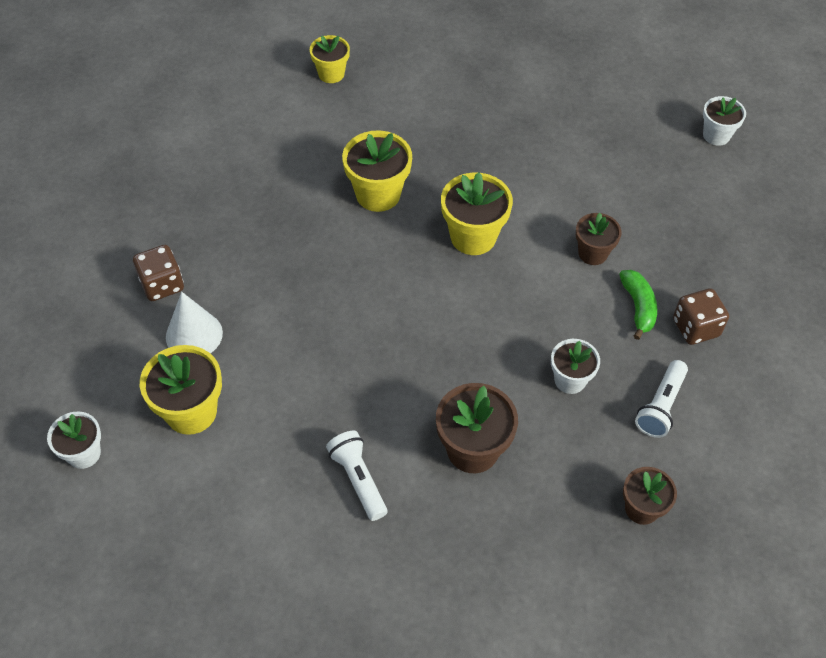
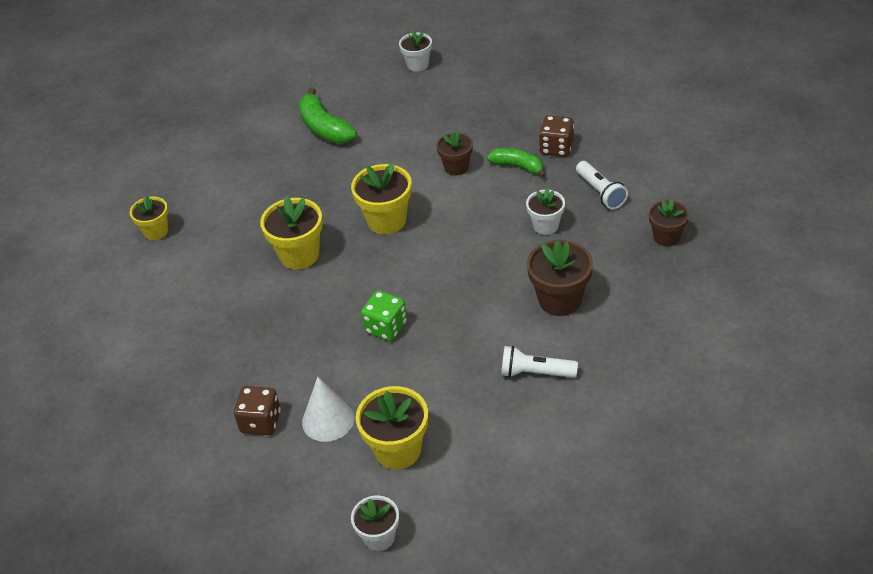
camera: 50 degrees left, 10 degrees down
none -> green banana [299,88,357,144]
none -> green dice [361,290,407,341]

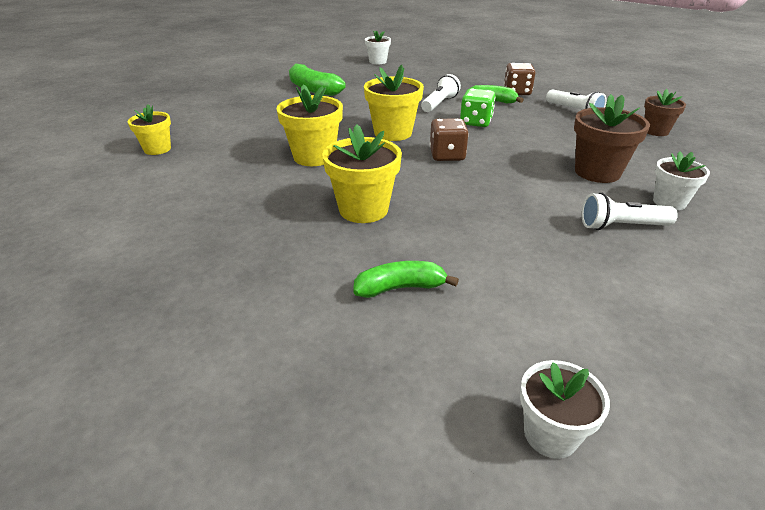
camera: 15 degrees left, 10 degrees down
brown dice [234,386,281,435] -> brown dice moved to [430,118,469,161]
white cone [302,377,354,442] -> green banana [353,261,459,298]
yellow flower pot [356,386,428,470] -> yellow flower pot moved to [322,124,402,223]
green dice [361,290,407,341] -> green dice moved to [460,89,496,127]
brown flower pot [436,132,473,176] -> white flashlight [421,74,461,112]
white flower pot [526,188,565,235] -> white flower pot moved to [653,152,710,210]

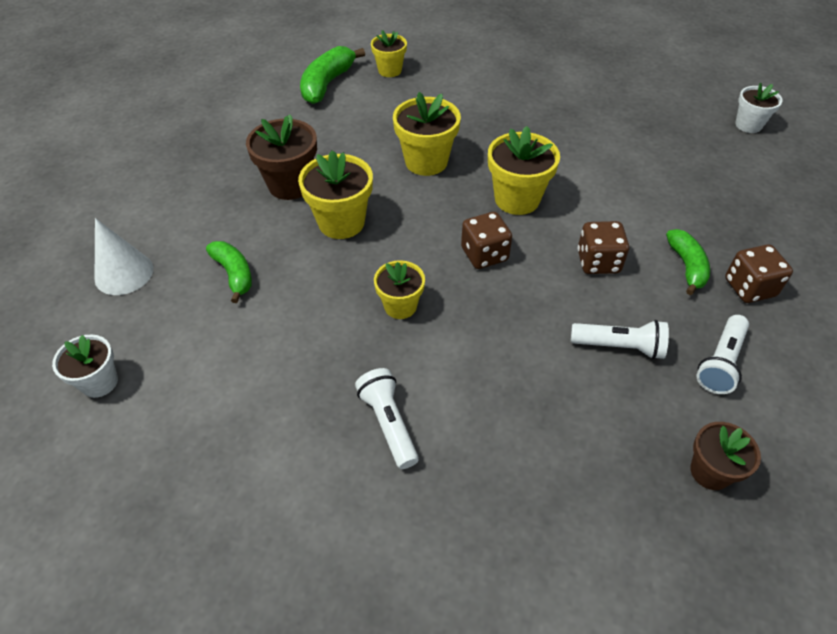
camera: 70 degrees right, 15 degrees up
green banana [289,63,346,96] -> green banana moved to [300,46,365,104]
white flashlight [421,74,461,112] -> white flashlight moved to [571,320,669,359]
green dice [460,89,496,127] -> brown dice [578,221,629,274]
brown flower pot [574,94,650,183] -> brown flower pot moved to [246,115,317,200]
white flower pot [653,152,710,210] -> none
none -> white cone [95,218,153,295]
none -> yellow flower pot [374,260,425,319]

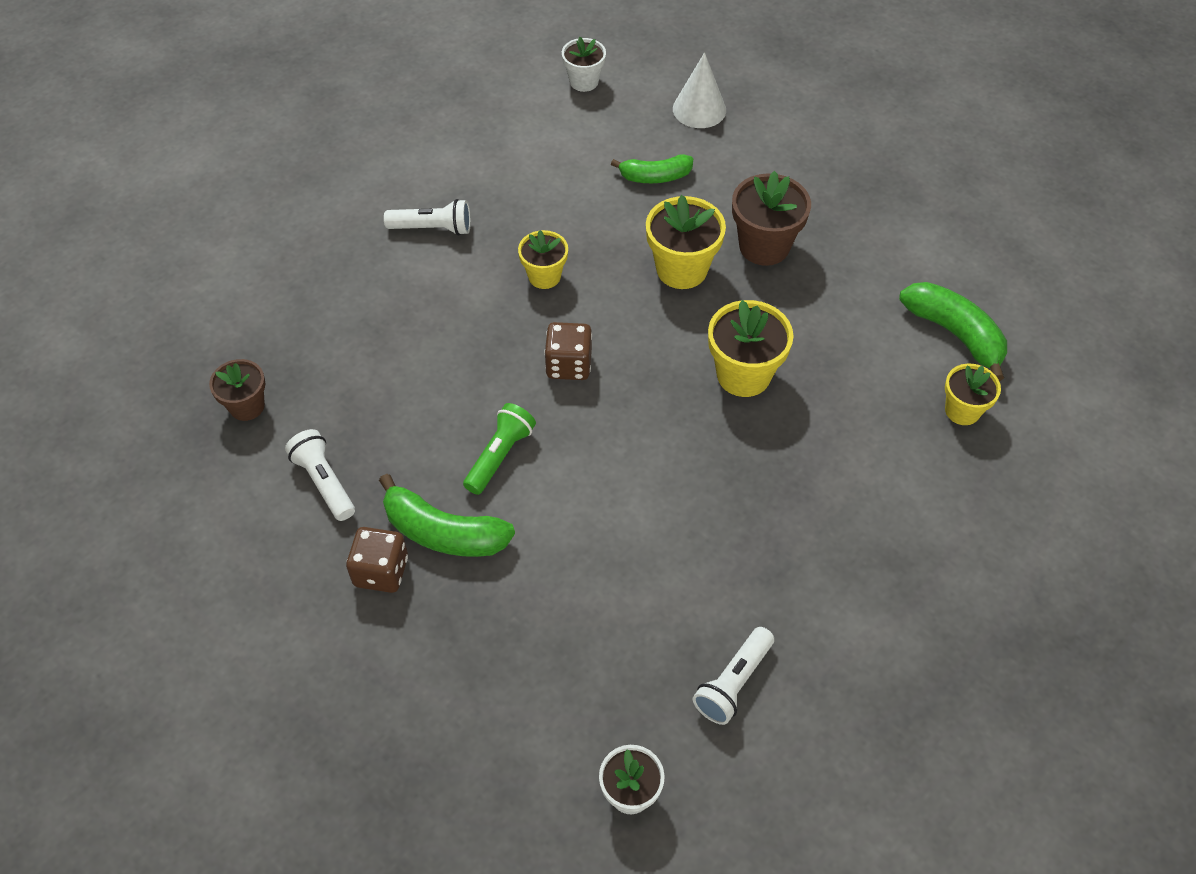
camera: 115 degrees right, 5 degrees up
yellow flower pot [488,126,560,215] -> none
white flashlight [571,320,669,359] -> white flashlight moved to [693,627,774,725]
brown dice [578,221,629,274] -> green flashlight [463,403,536,495]
green banana [666,229,710,295] -> green banana [379,474,515,557], size x1.51

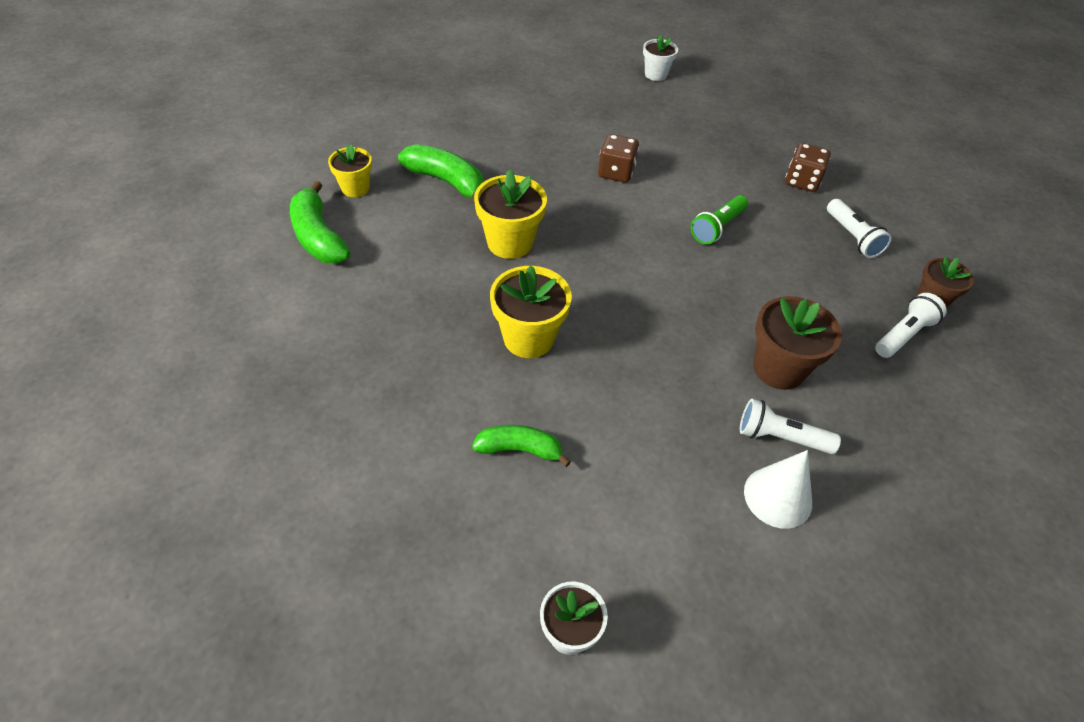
camera: 170 degrees left, 5 degrees down
green banana [379,474,515,557] -> green banana moved to [398,144,483,204]
yellow flower pot [518,230,568,289] -> none
brown dice [544,322,592,380] -> brown dice moved to [598,134,639,183]
white cone [673,52,726,128] -> white cone moved to [744,450,812,529]
white flashlight [693,627,774,725] -> white flashlight moved to [875,293,947,358]
brown flower pot [732,171,811,266] -> brown flower pot moved to [753,296,842,390]

